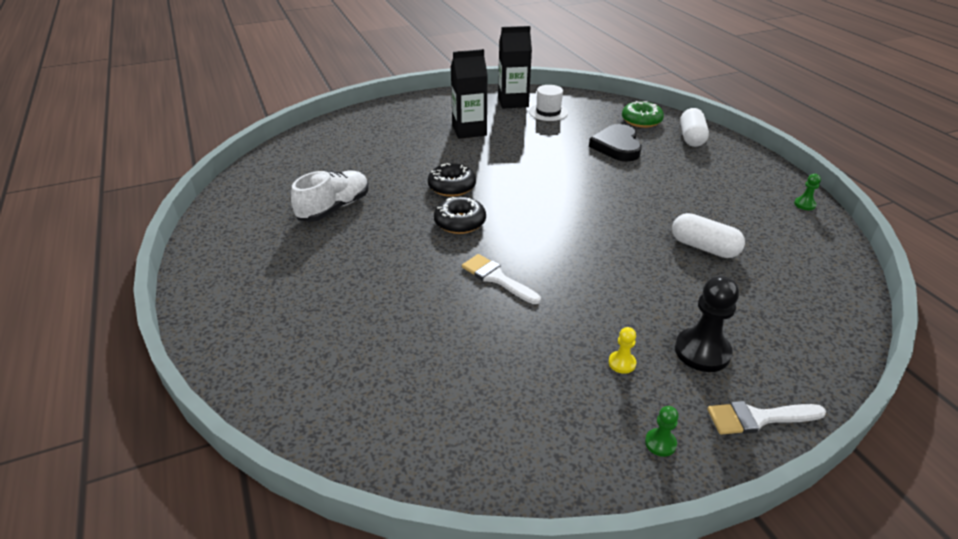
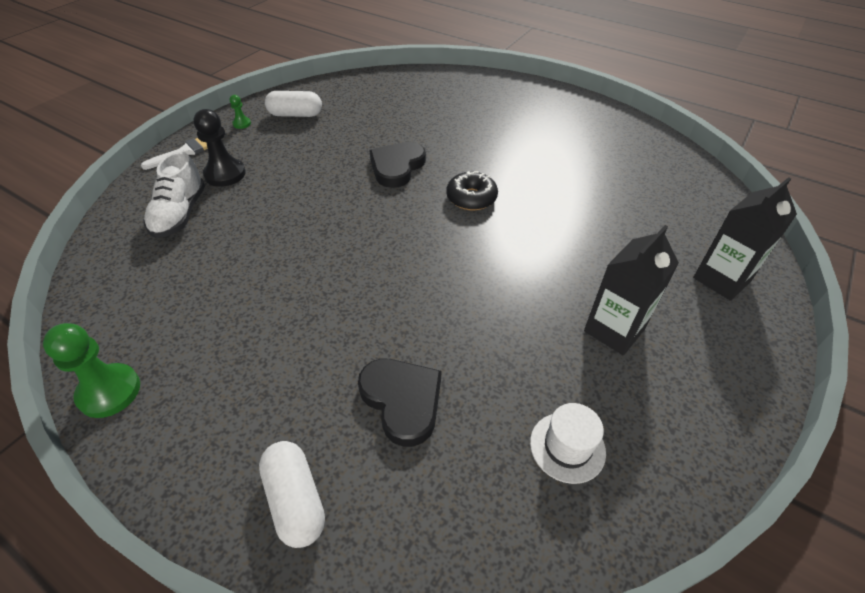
camera: 145 degrees right, 10 degrees up
white shoe [291,171,369,222] -> white shoe moved to [144,152,205,238]
black donut [428,163,476,197] -> none
white brush [462,254,541,304] -> black heart [369,142,426,188]
black carton [498,26,532,109] -> black carton moved to [693,177,797,301]
yellow pawn [608,327,636,374] -> none
green donut [622,101,664,128] -> none
white capsule [672,213,745,258] -> white capsule moved to [265,91,322,117]
green pawn [794,174,821,210] -> green pawn [43,323,140,418], size x2.03

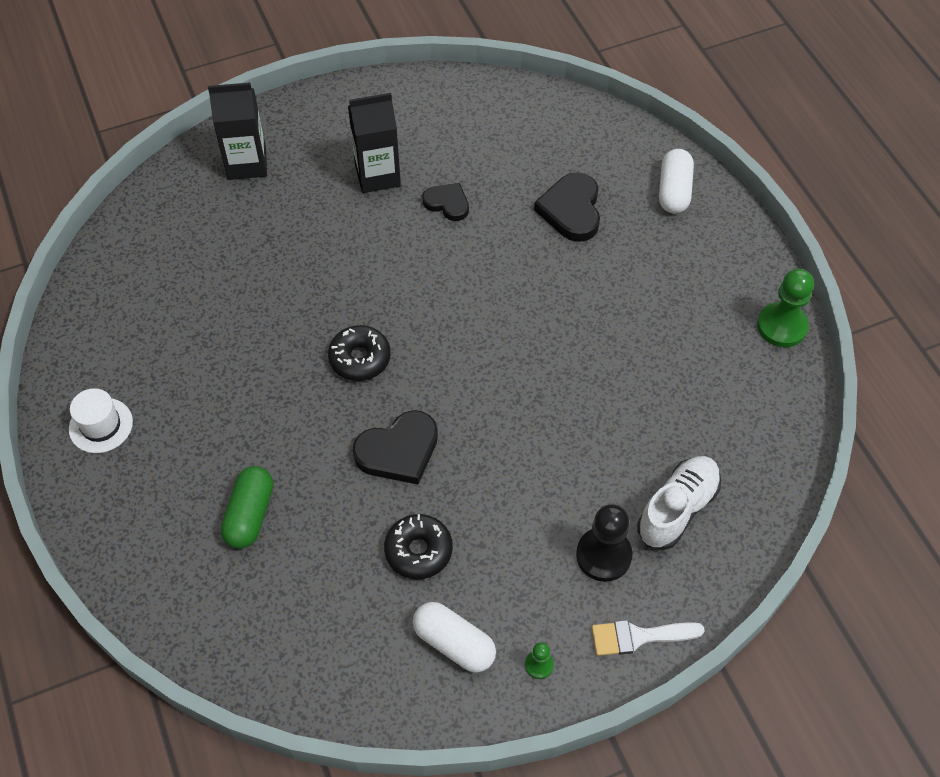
camera: 145 degrees left, 10 degrees up
white hat [530,403,606,484] -> white hat moved to [69,388,133,453]
none -> green capsule [221,466,273,549]
none -> black donut [384,514,453,579]
none -> black heart [422,183,469,221]

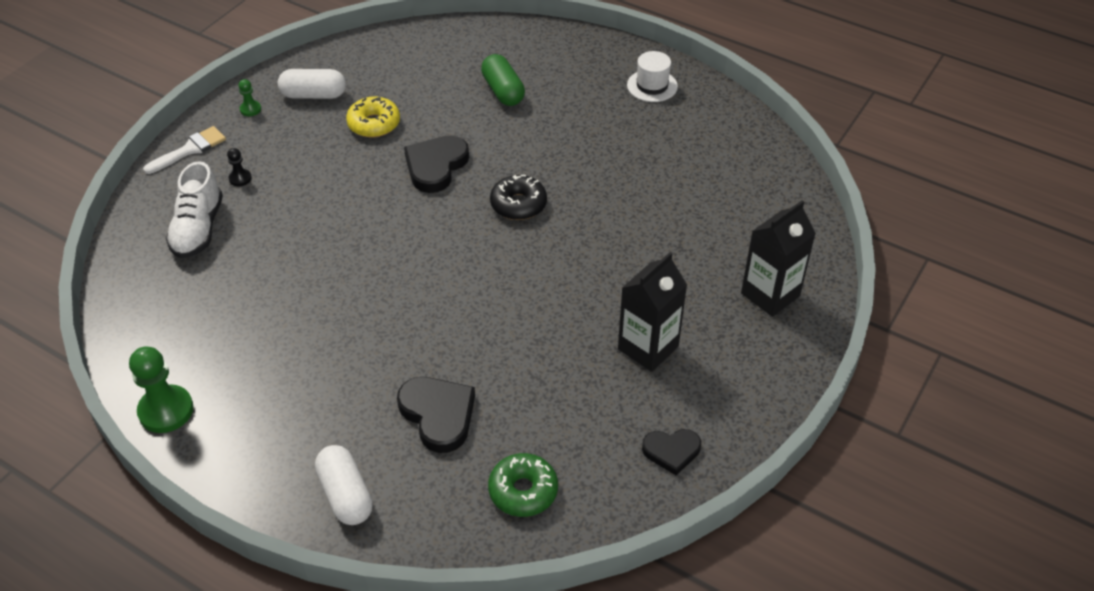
camera: 145 degrees right, 10 degrees down
black donut [384,514,453,579] -> yellow donut [346,97,400,137]
black heart [422,183,469,221] -> black heart moved to [642,429,701,475]
black pawn [576,504,633,582] -> black pawn [227,148,252,186], size x0.49
none -> green donut [488,453,558,517]

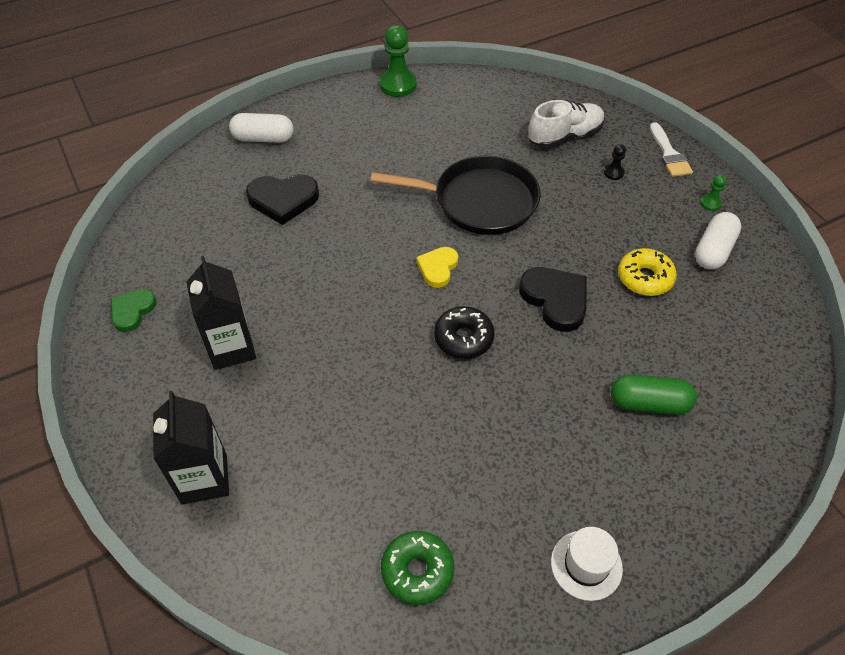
camera: 120 degrees right, 5 degrees up
white shoe [166,161,223,259] -> white shoe turned 120 degrees clockwise [529,100,605,148]
green donut [488,453,558,517] -> green donut moved to [381,531,454,605]
black heart [642,429,701,475] -> green heart [111,289,157,332]
none -> black pan [371,156,541,235]
none -> yellow heart [416,247,458,288]

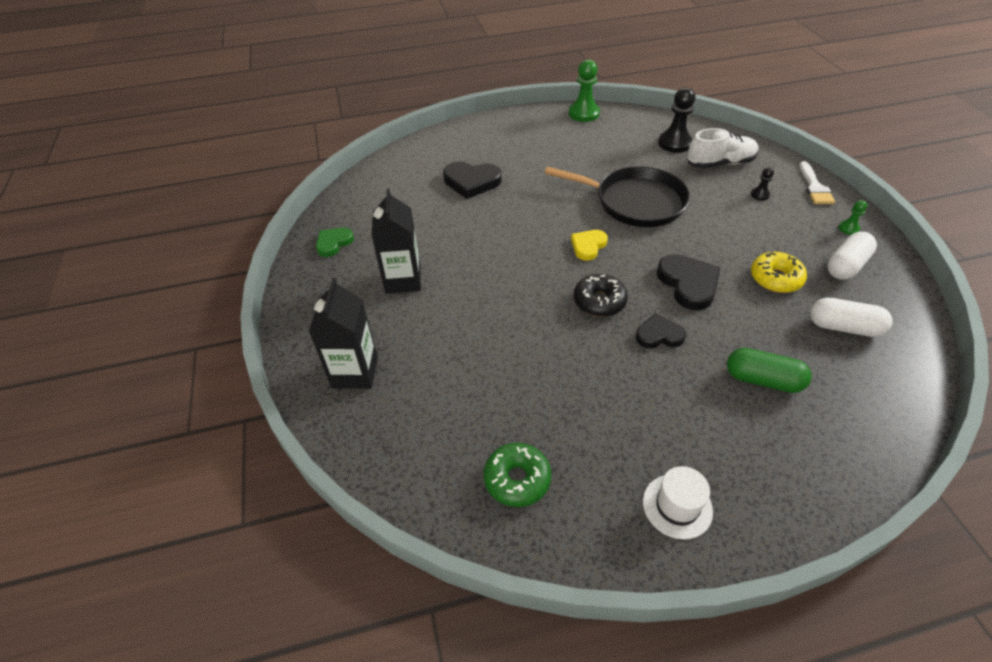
camera: 15 degrees right, 5 degrees down
white capsule [229,113,294,143] -> white capsule moved to [810,298,893,337]
none -> black heart [636,313,686,348]
none -> black pawn [658,87,696,153]

